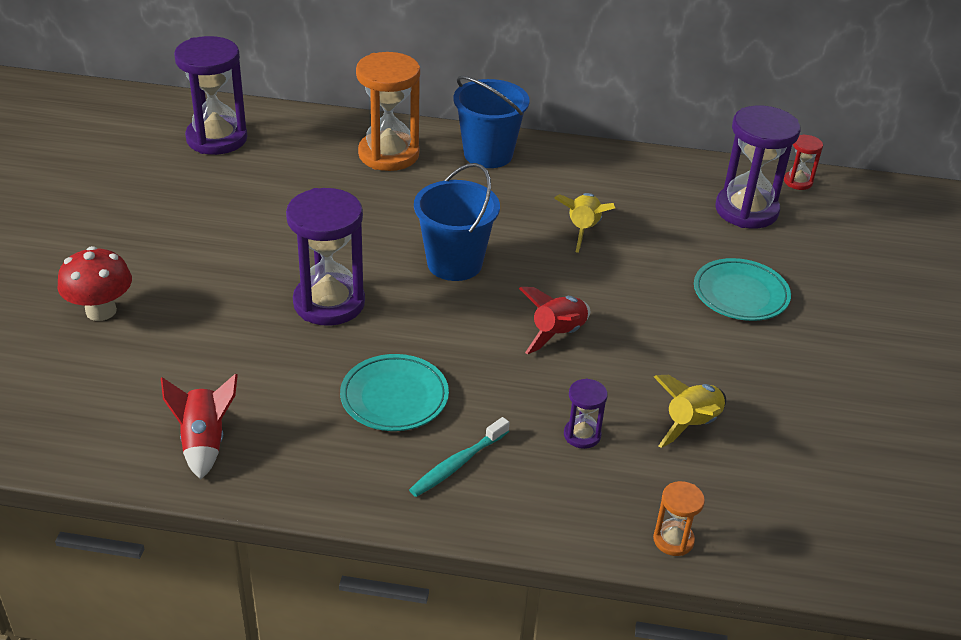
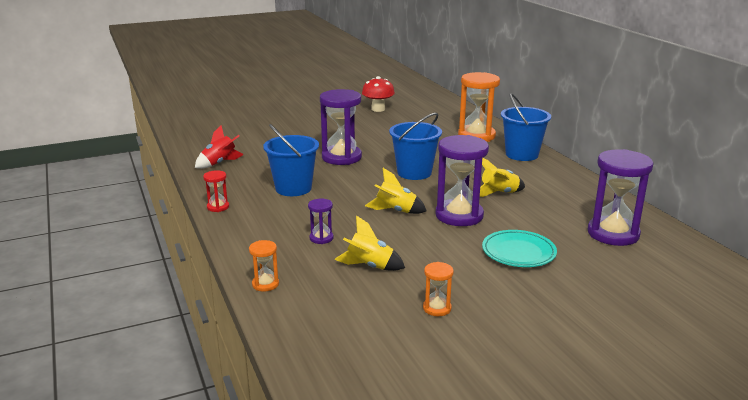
camera: 60 degrees right, 15 degrees down
red mushroom [57,246,132,321] -> red mushroom moved to [362,76,395,112]
purple hourglass [174,36,248,155] -> purple hourglass moved to [436,135,489,226]
turquoise plate [340,354,449,431] -> blue bucket [263,124,319,196]
turquoise toothbrush [409,417,510,497] -> none
red rocket [519,287,590,354] -> yellow rocket [365,168,426,214]
red hourglass [784,134,823,190] -> red hourglass moved to [203,170,229,212]
none -> orange hourglass [423,262,454,316]

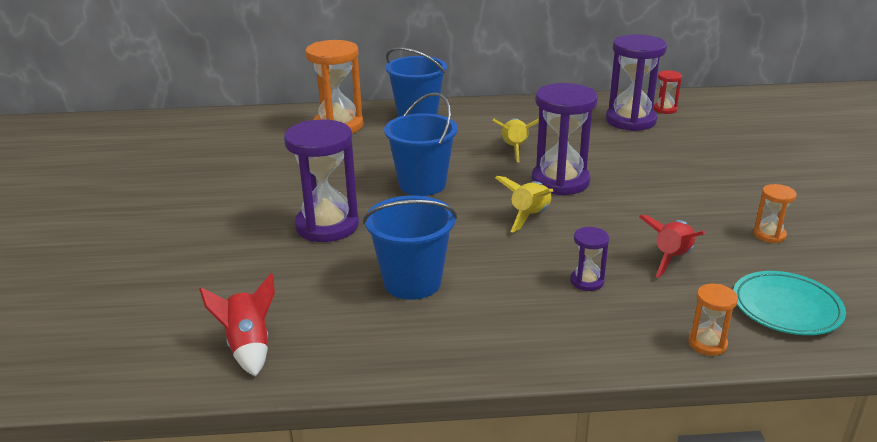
camera: 70 degrees left, 5 degrees up
red hourglass [203,170,229,212] -> red hourglass moved to [654,70,682,114]
yellow rocket [334,215,405,271] -> red rocket [639,215,705,278]
red mushroom [362,76,395,112] -> none
turquoise plate [482,230,557,267] -> turquoise plate moved to [733,271,846,335]

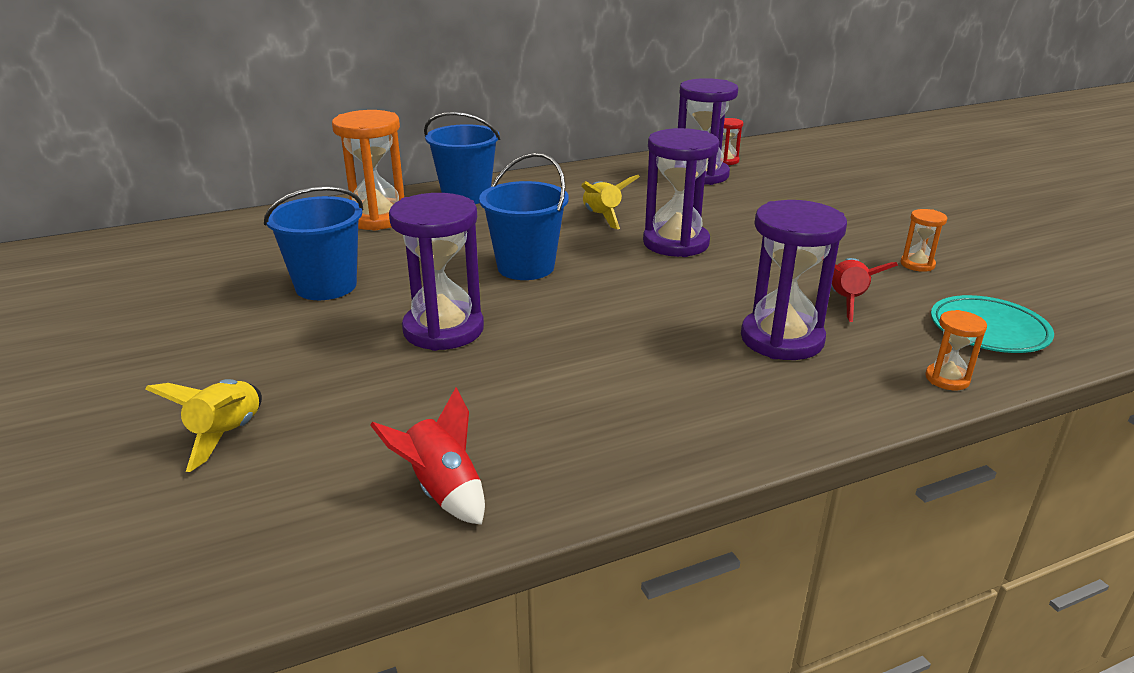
camera: 20 degrees left, 0 degrees up
blue bucket [363,196,457,300] -> blue bucket moved to [264,186,364,300]
yellow rocket [495,176,553,233] -> yellow rocket moved to [145,379,262,472]
purple hourglass [570,227,609,291] -> purple hourglass [741,200,847,360], size x2.12

